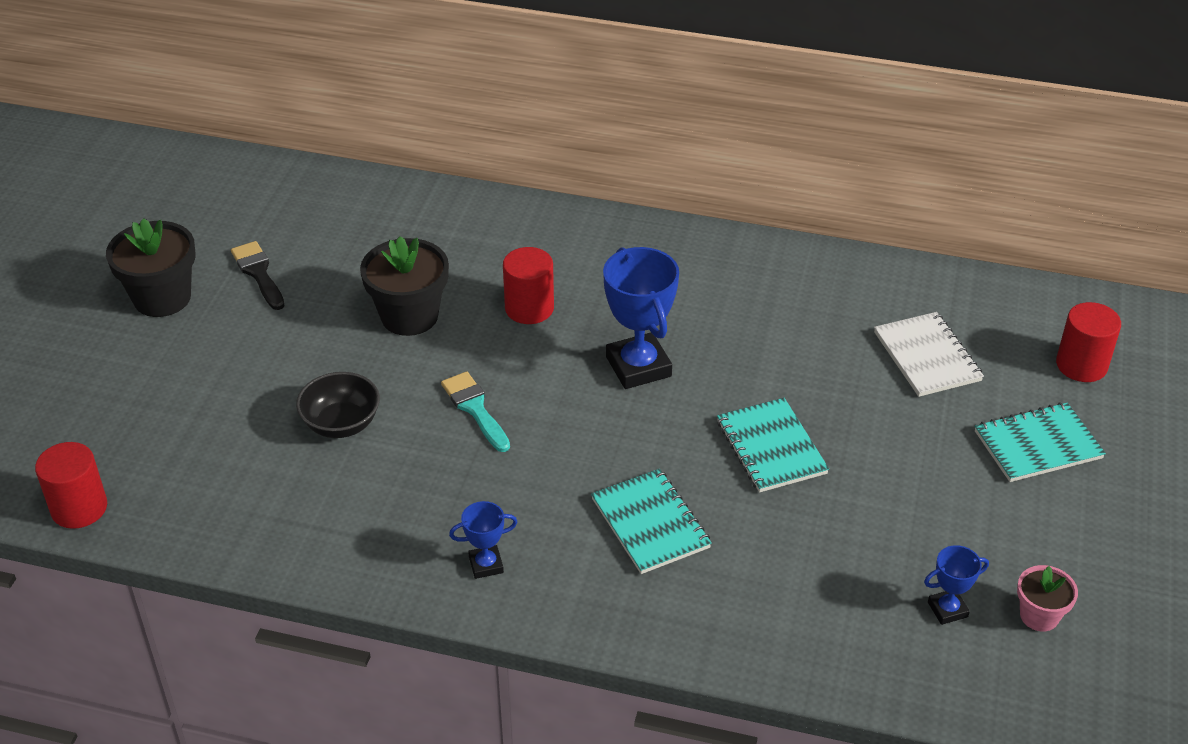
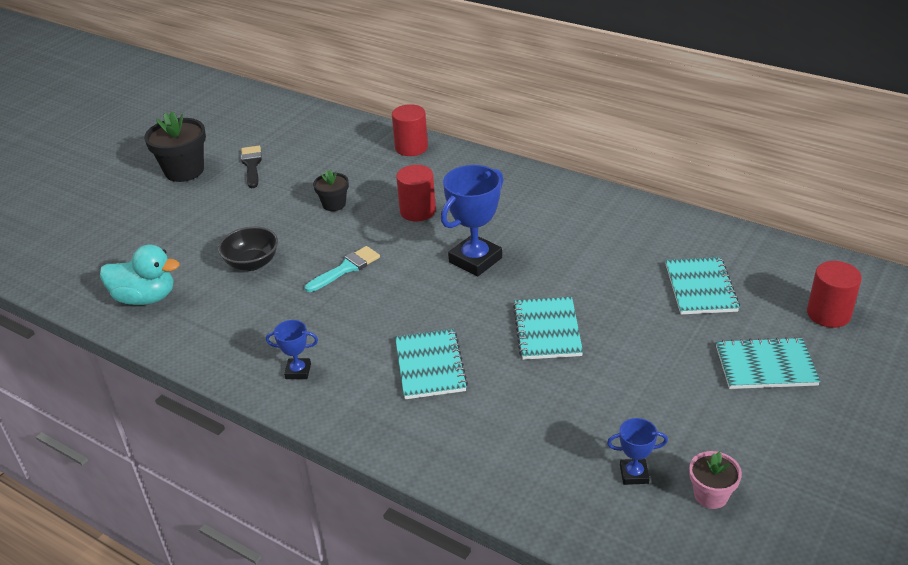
camera: 20 degrees right, 5 degrees down
red cylinder [35,442,107,529] -> red cylinder moved to [392,104,428,156]
black flower pot [360,236,449,336] -> black flower pot [313,170,349,211], size x0.57
turquoise brush [441,371,510,452] -> turquoise brush turned 60 degrees clockwise [305,246,380,292]
blue trophy [603,247,679,389] -> blue trophy turned 45 degrees clockwise [441,165,503,276]
white notebook [874,312,984,397] -> turquoise notebook [665,257,740,314]
none -> turquoise duck [100,244,179,305]

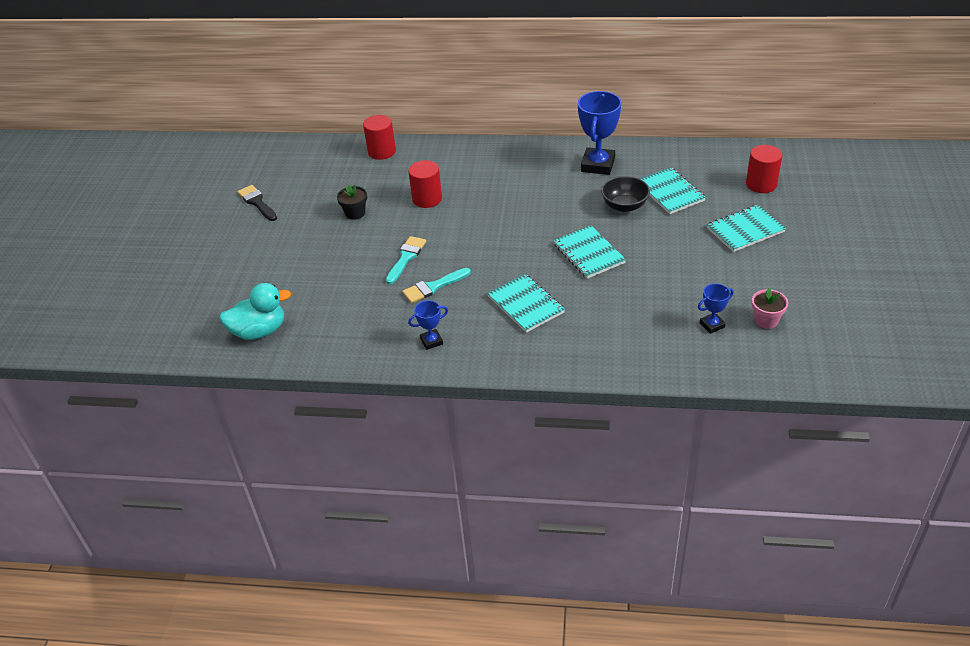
camera: 25 degrees left, 5 degrees up
black flower pot [144,111,206,182] -> none
black bowl [218,227,278,271] -> black bowl moved to [601,176,650,212]
blue trophy [441,165,503,276] -> blue trophy moved to [578,91,621,175]
none -> turquoise brush [402,268,471,303]

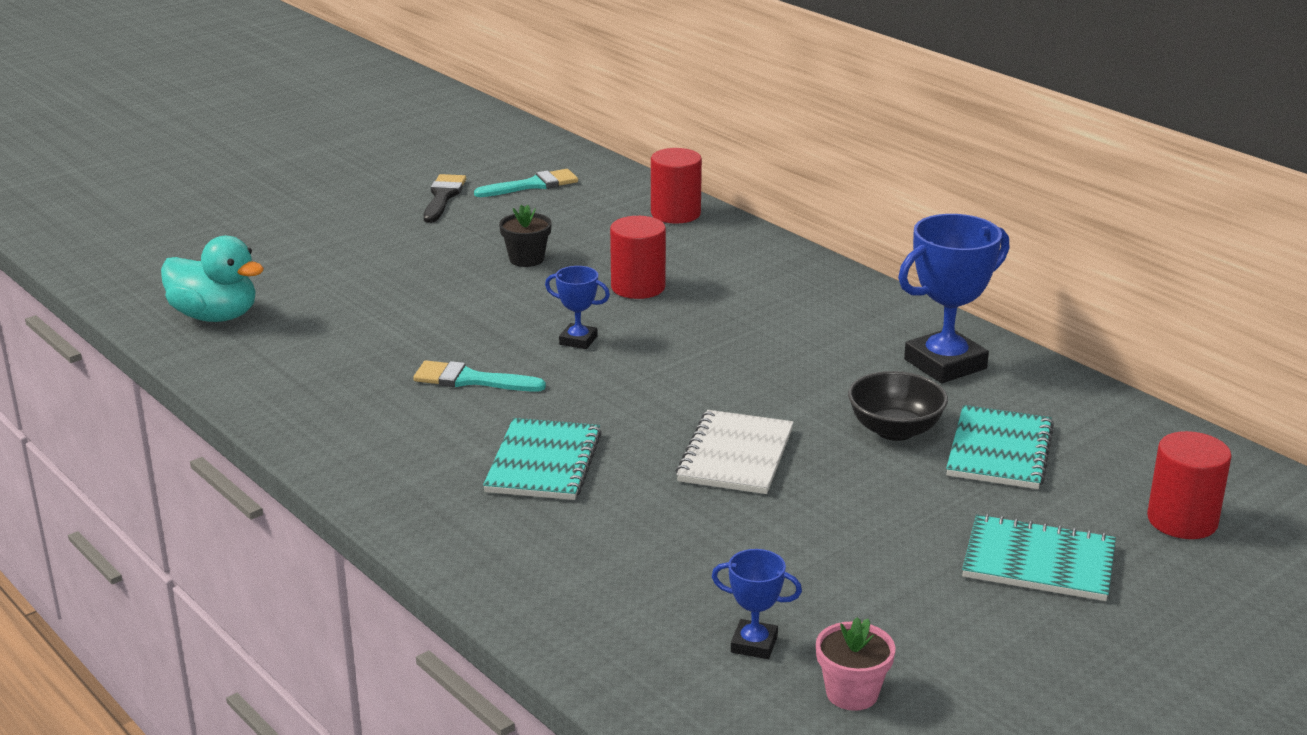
camera: 40 degrees right, 15 degrees down
turquoise brush [386,236,426,284] -> turquoise brush moved to [474,169,578,197]
blue trophy [408,300,448,350] -> blue trophy moved to [545,266,610,349]
turquoise notebook [553,225,626,279] -> white notebook [676,410,794,494]

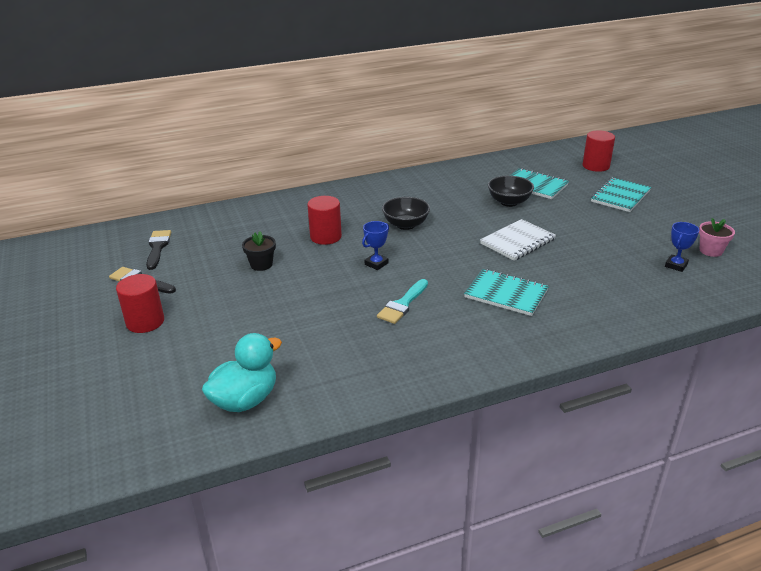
camera: 70 degrees left, 5 degrees up
turquoise brush [474,169,578,197] -> black brush [146,230,171,270]
red cylinder [651,148,702,224] -> red cylinder moved to [116,274,164,333]
white notebook [676,410,794,494] -> white notebook turned 75 degrees counterclockwise [480,219,556,261]
blue trophy [898,214,1010,383] -> none
none -> black bowl [382,197,430,230]

